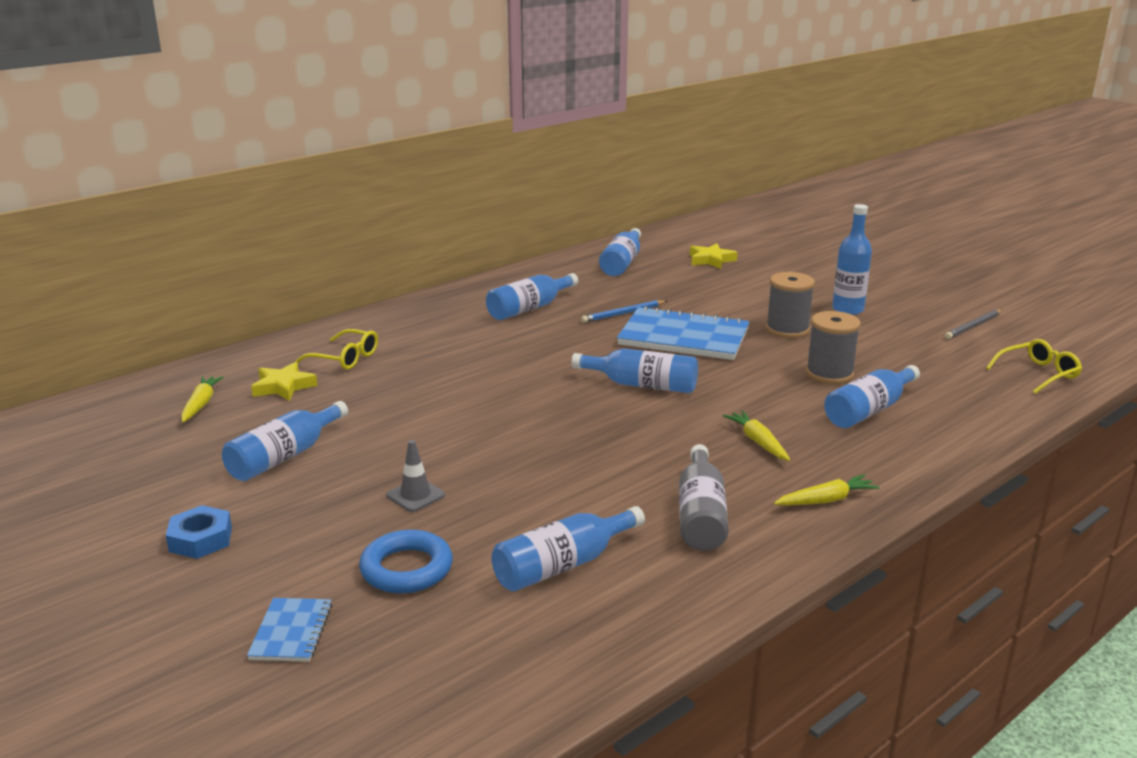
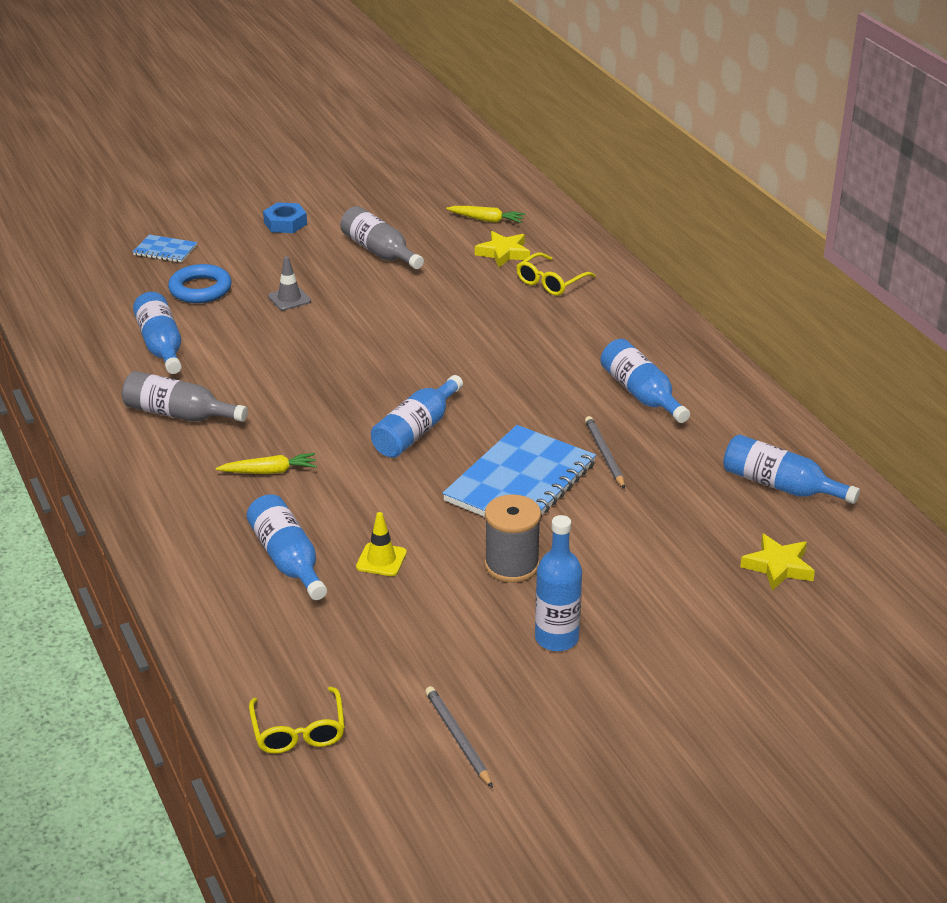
camera: 105 degrees right, 10 degrees up
blue bottle [222,401,348,481] -> grey bottle [340,206,424,269]
blue pencil [581,300,667,323] -> grey pencil [585,416,625,489]
yellow carrot [774,474,879,506] -> none
grey spool [806,311,861,384] -> yellow traffic cone [356,512,407,576]

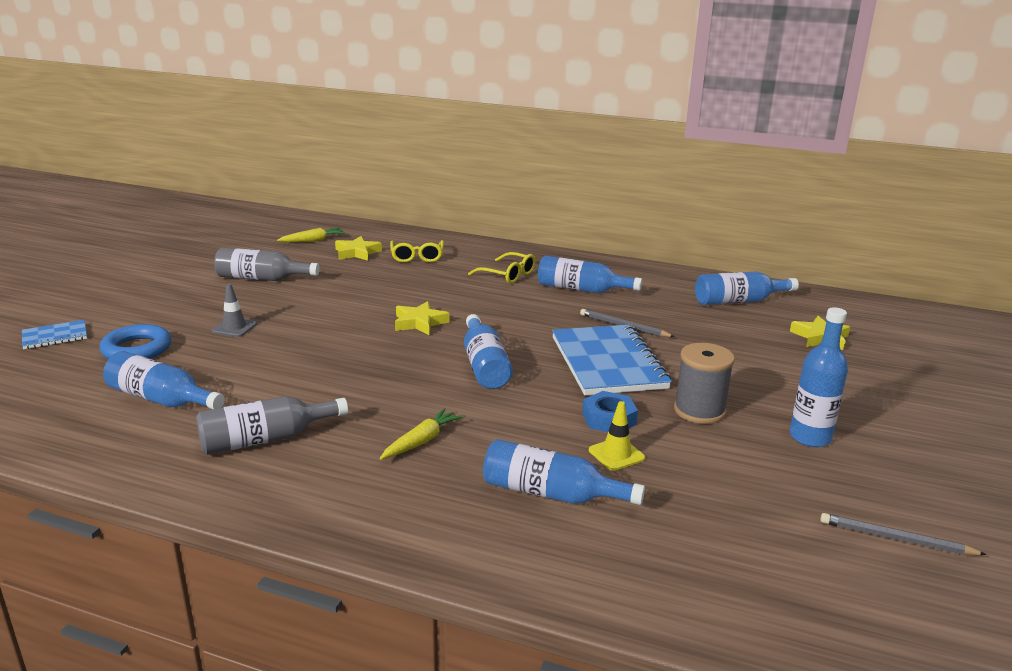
camera: 45 degrees left, 10 degrees down
yellow glasses [249,687,345,754] -> yellow glasses moved to [468,252,536,284]
blue nut [263,202,307,233] -> blue nut moved to [582,391,638,432]
none -> yellow star [395,301,450,335]

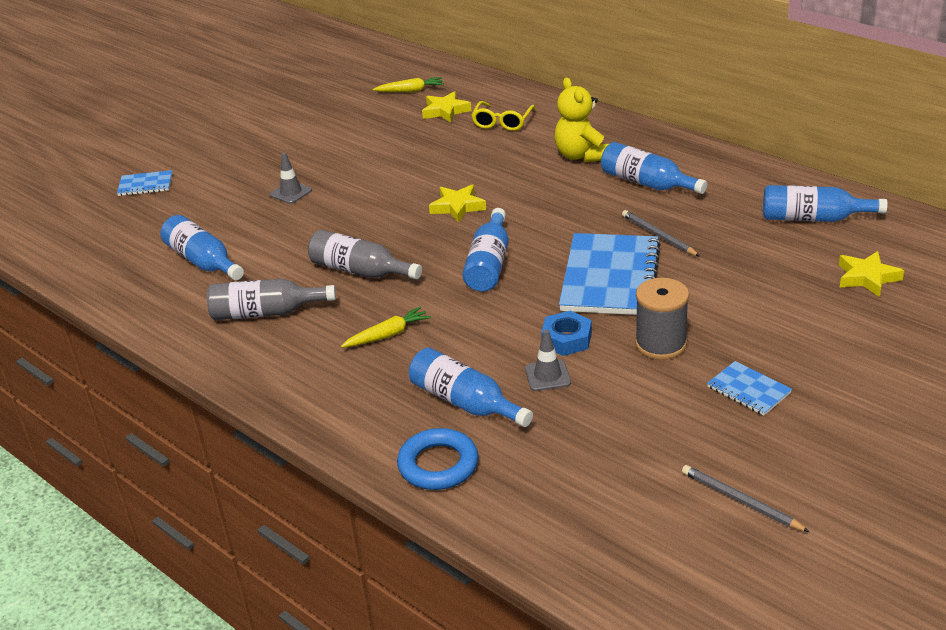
camera: 25 degrees right, 10 degrees up
blue ring [100,324,171,359] -> blue ring moved to [397,428,479,490]
grey bottle [214,248,320,281] -> grey bottle moved to [308,230,422,279]
yellow glasses [468,252,536,284] -> yellow teddy bear [555,78,609,162]
yellow traffic cone [589,401,645,471] -> grey traffic cone [525,330,571,391]
blue bottle [790,307,848,447] -> blue notebook [707,361,792,416]

